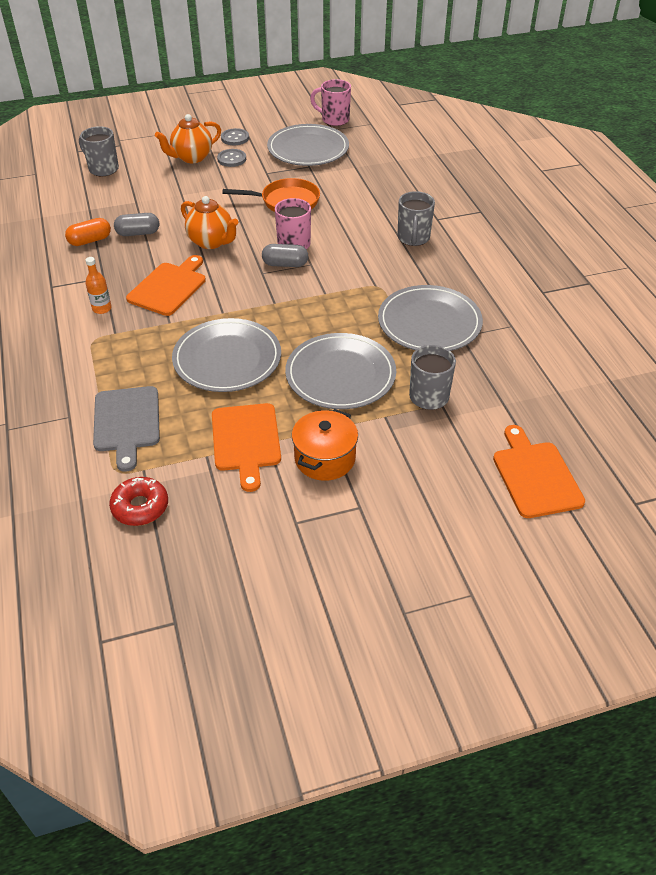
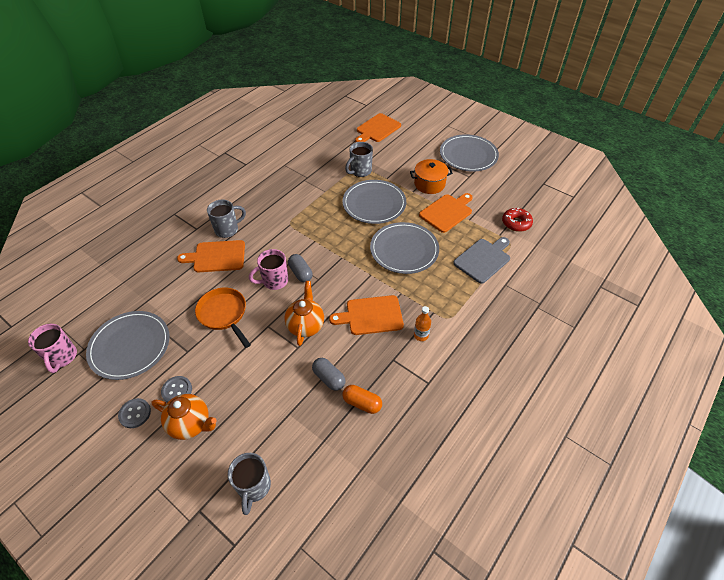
camera: 125 degrees left, 5 degrees up
grey plate [378,285,483,351] -> grey plate moved to [440,134,499,171]
none -> orange cutting board [177,240,245,272]

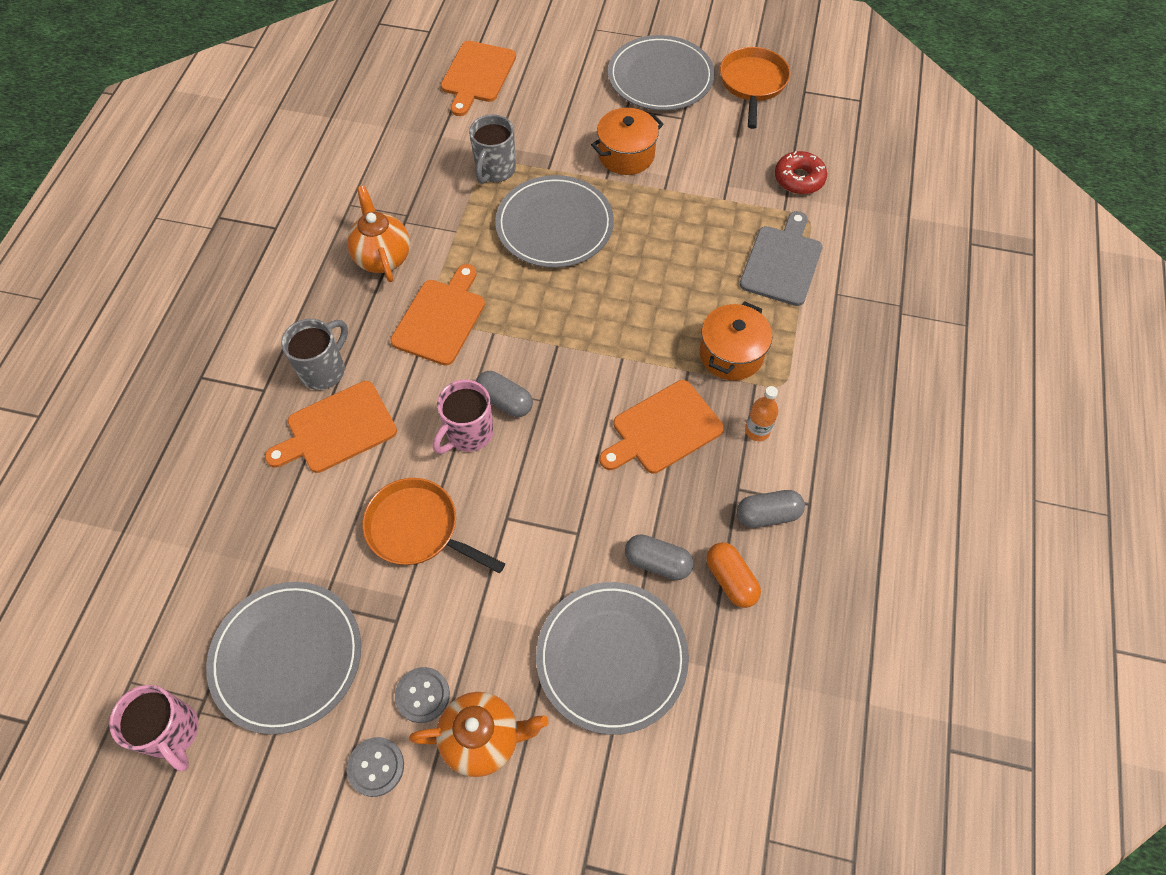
camera: 25 degrees left, 10 degrees up
grey mug [228,453,271,515] -> none
orange teapot [284,281,324,346] -> orange teapot moved to [347,185,410,282]
orange capsule [343,385,382,414] -> orange capsule turned 60 degrees clockwise [707,542,761,608]
grey plate [370,222,439,274] -> grey plate moved to [536,582,689,735]
orange cutting board [419,193,473,233] -> orange cutting board moved to [390,264,485,366]
none -> orange pot [700,301,772,380]
none -> orange pan [720,47,791,129]
none -> grey capsule [737,490,805,528]

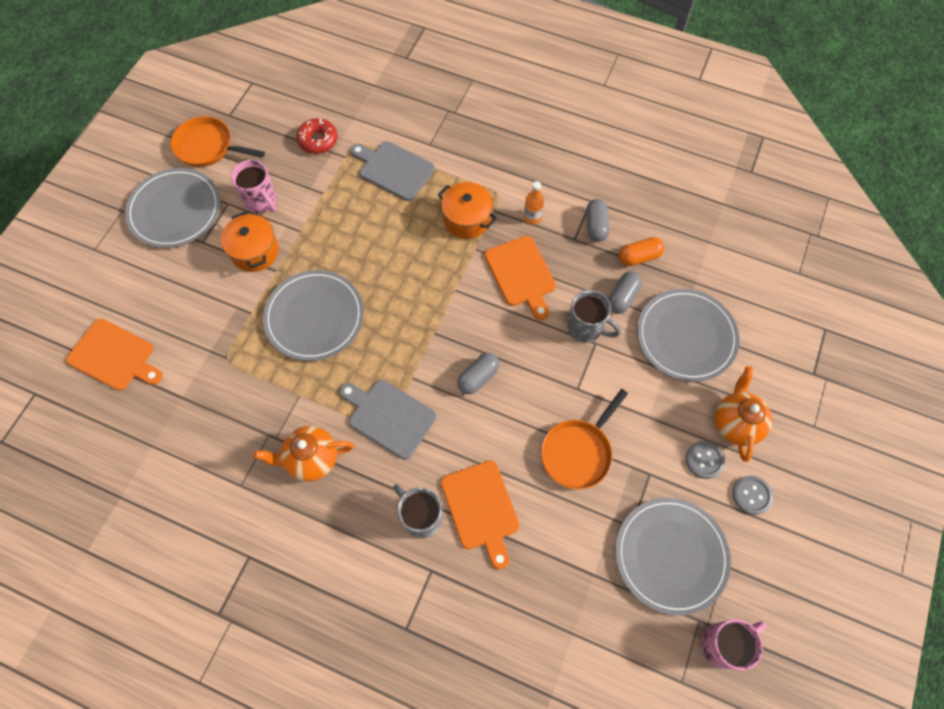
camera: 80 degrees left, 5 degrees up
orange cutting board [390,264,485,366] -> grey cutting board [339,380,436,459]
pink mug [433,380,494,454] -> pink mug moved to [231,160,276,213]
grey mug [469,114,516,184] -> grey mug moved to [567,290,621,343]

